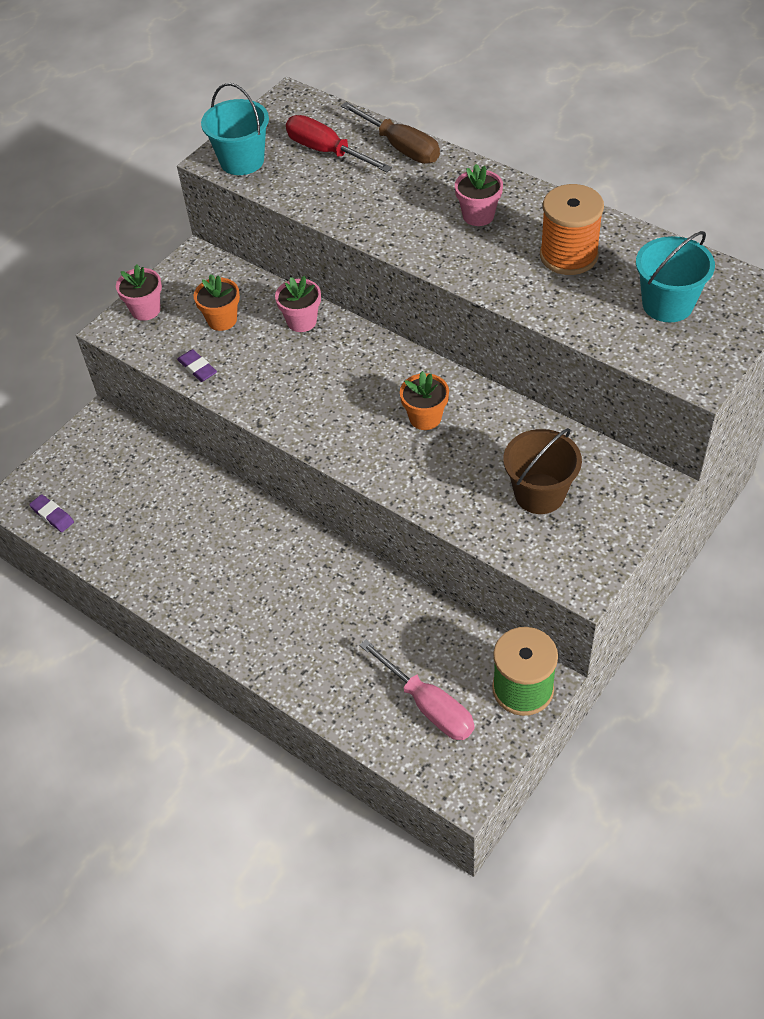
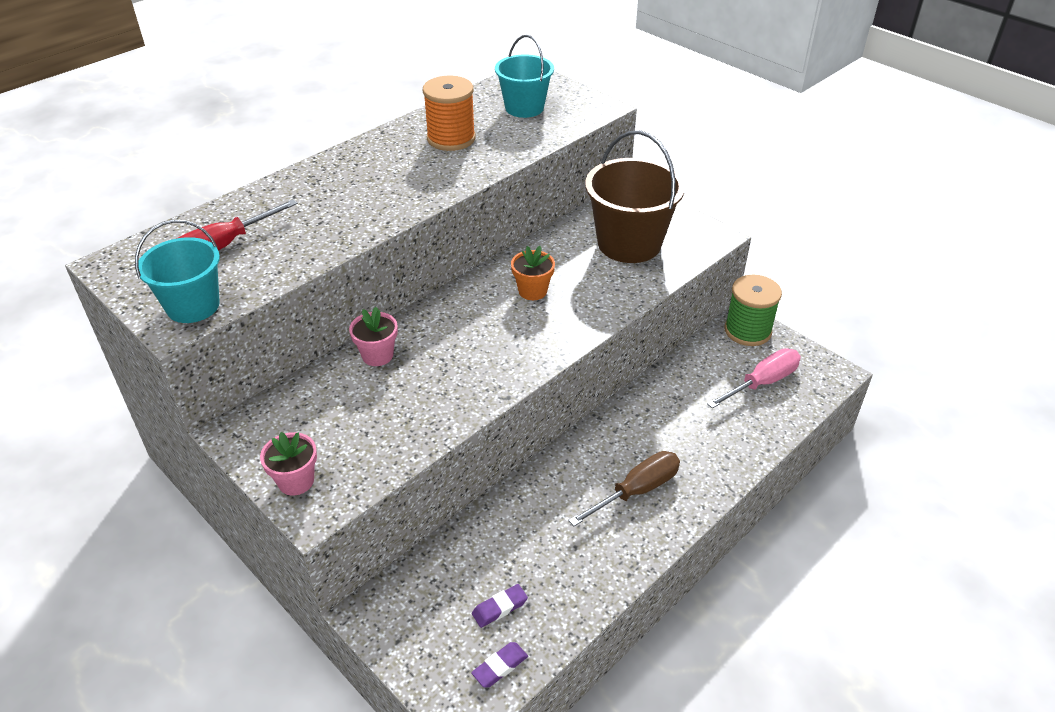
camera: 85 degrees left, 10 degrees down
purple eraser [177,349,217,382] -> purple eraser moved to [472,584,528,628]
orange flower pot [194,274,240,331] -> none
brown screwdriver [341,102,440,164] -> brown screwdriver moved to [568,451,680,526]
pink flower pot [455,164,503,226] -> none
brown bucket [503,428,582,514] -> brown bucket [585,131,685,263], size x1.57

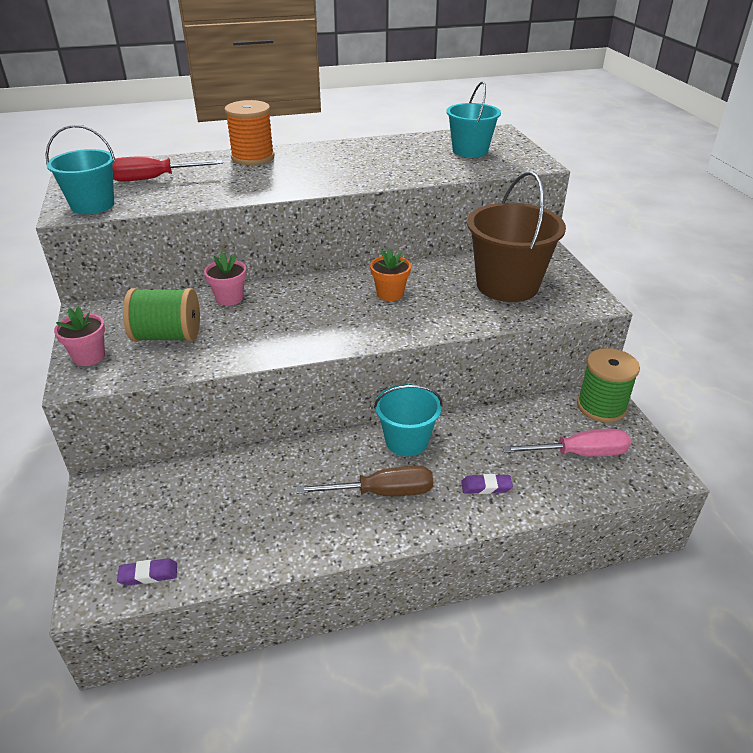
camera: 30 degrees right, 5 degrees down
orange spool [423,76,476,151] -> orange spool moved to [224,100,275,165]
purple eraser [472,584,528,628] -> purple eraser moved to [461,474,513,494]
none -> green spool [123,288,200,342]
none -> turquoise bucket [374,384,443,456]

